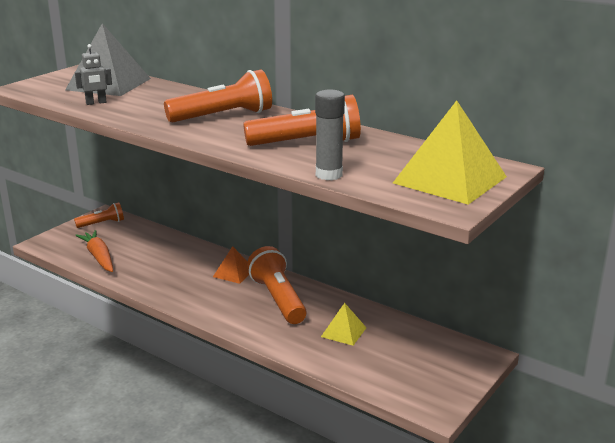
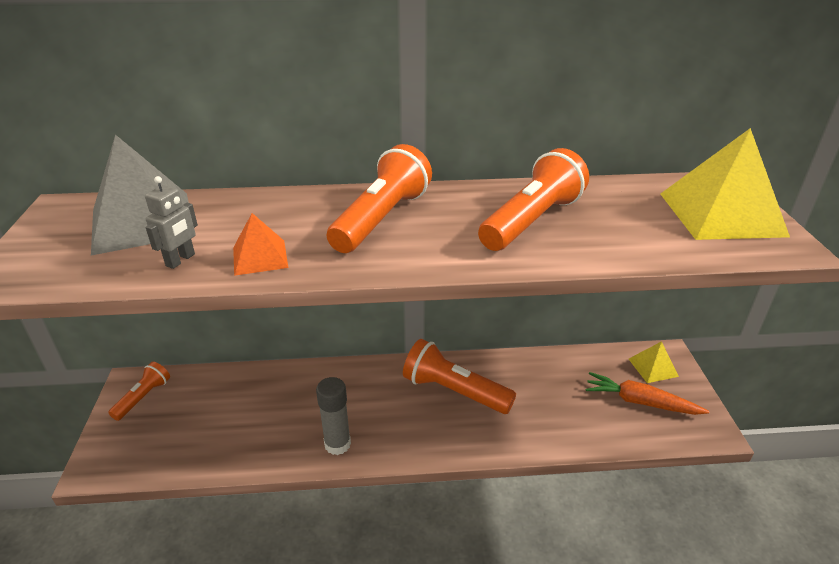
camera: 40 degrees left, 10 degrees up
orange carrot [75,230,113,272] -> orange carrot moved to [586,372,709,415]
orange pyramid [213,246,249,284] -> orange pyramid moved to [233,213,288,276]
grey glue stick [315,90,345,180] -> grey glue stick moved to [316,377,351,455]
yellow pyramid [321,303,367,346] -> yellow pyramid moved to [629,341,679,383]

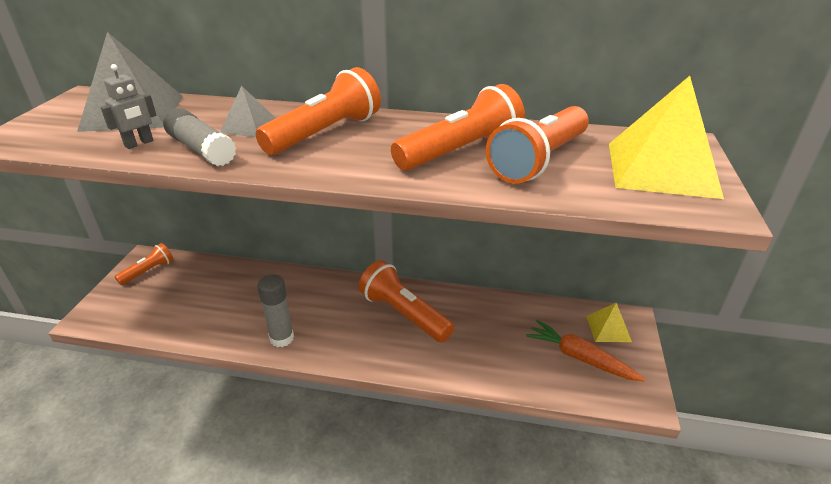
camera: 15 degrees right, 0 degrees up
orange pyramid [233,213,288,276] -> grey glue stick [163,108,236,166]
none -> grey pyramid [220,86,276,137]
none -> orange flashlight [486,106,589,184]

